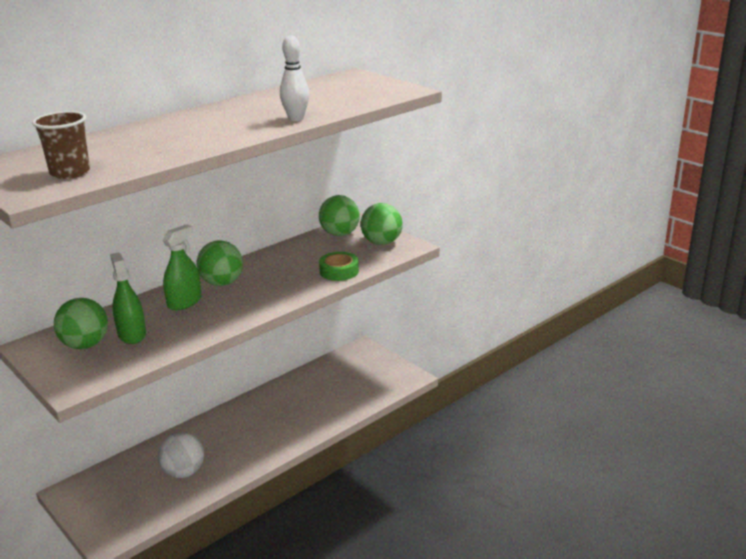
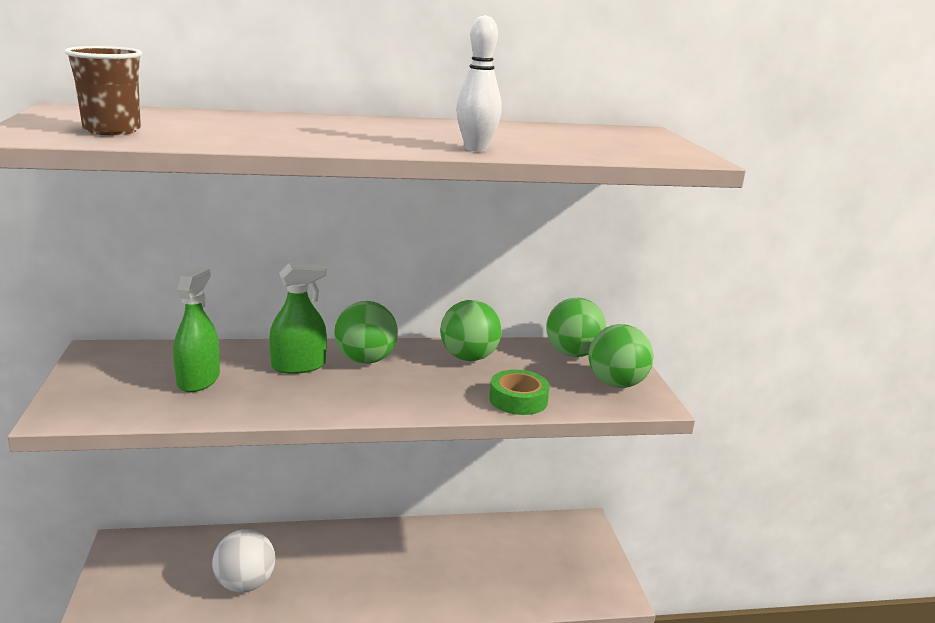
camera: 30 degrees right, 5 degrees down
green ball [54,298,108,349] -> green ball moved to [440,300,502,361]

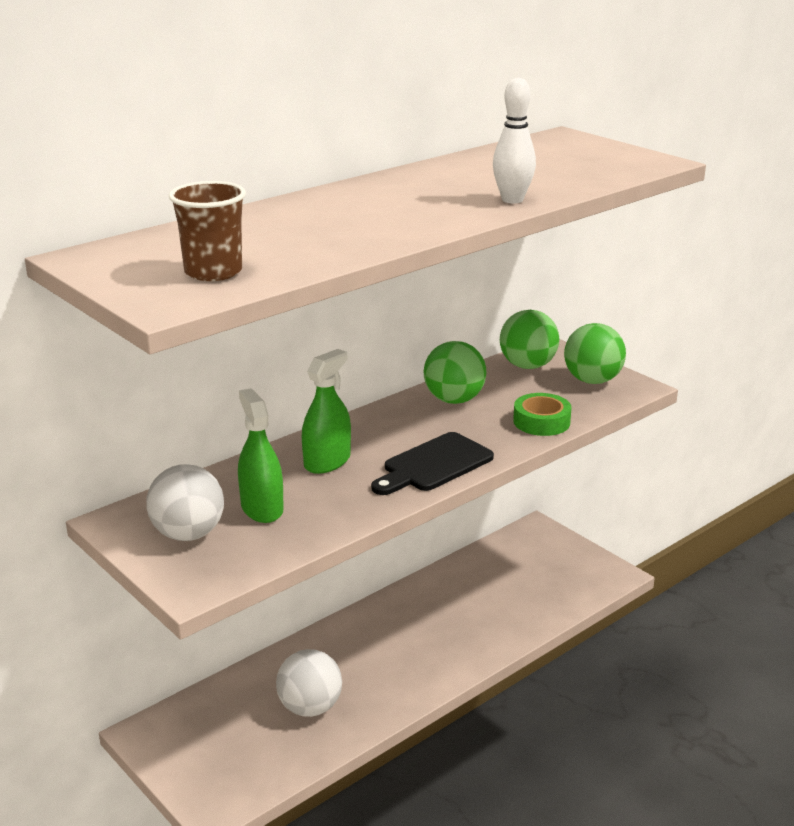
camera: 30 degrees left, 5 degrees up
green ball [334,301,398,364] -> none
none -> white ball [146,464,224,541]
none -> black cutting board [371,432,494,495]

